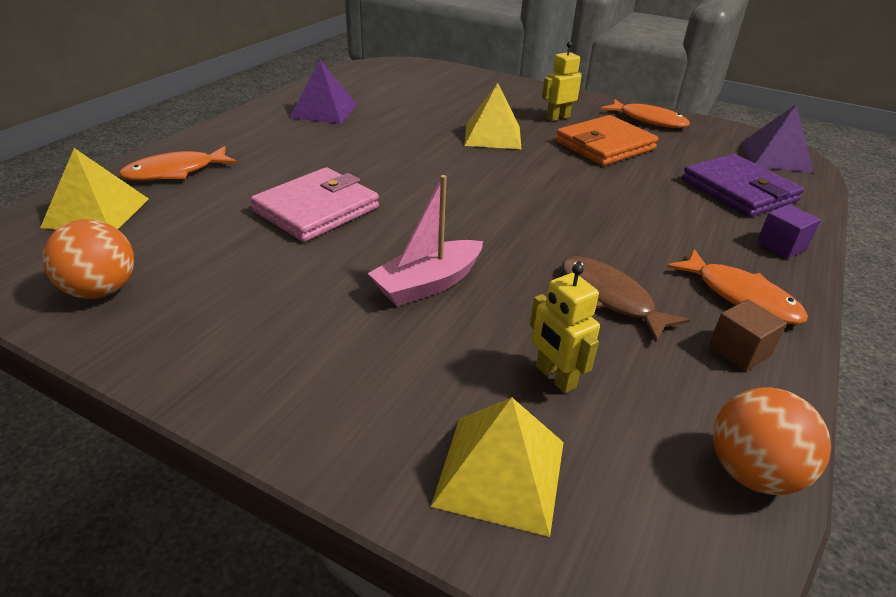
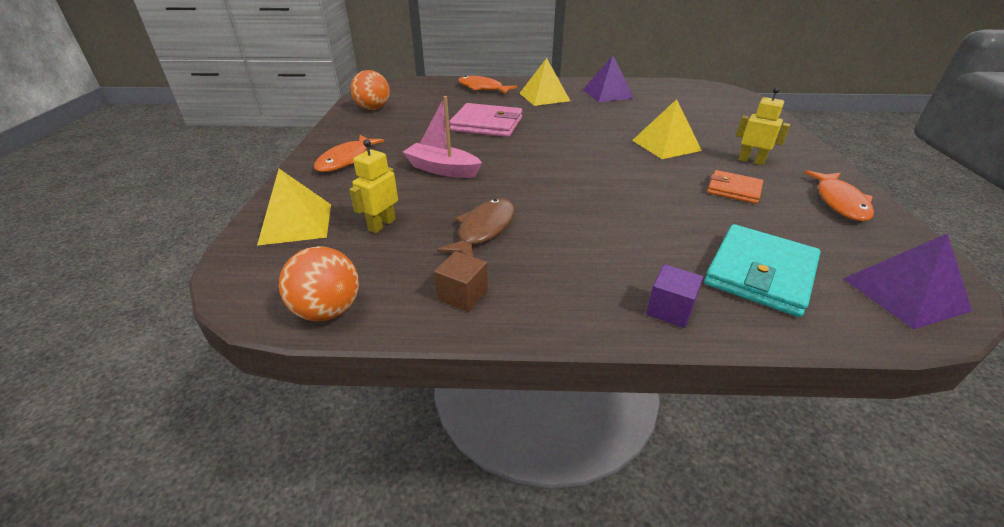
camera: 65 degrees right, 0 degrees up
yellow pyramid [40,148,149,230] -> yellow pyramid moved to [520,58,570,106]
orange wallet [555,115,658,166] -> orange wallet [707,170,763,204], size x0.60
orange fish [667,249,808,325] -> orange fish moved to [314,135,384,172]
purple wallet [682,154,804,217] -> turquoise wallet [704,224,821,317]

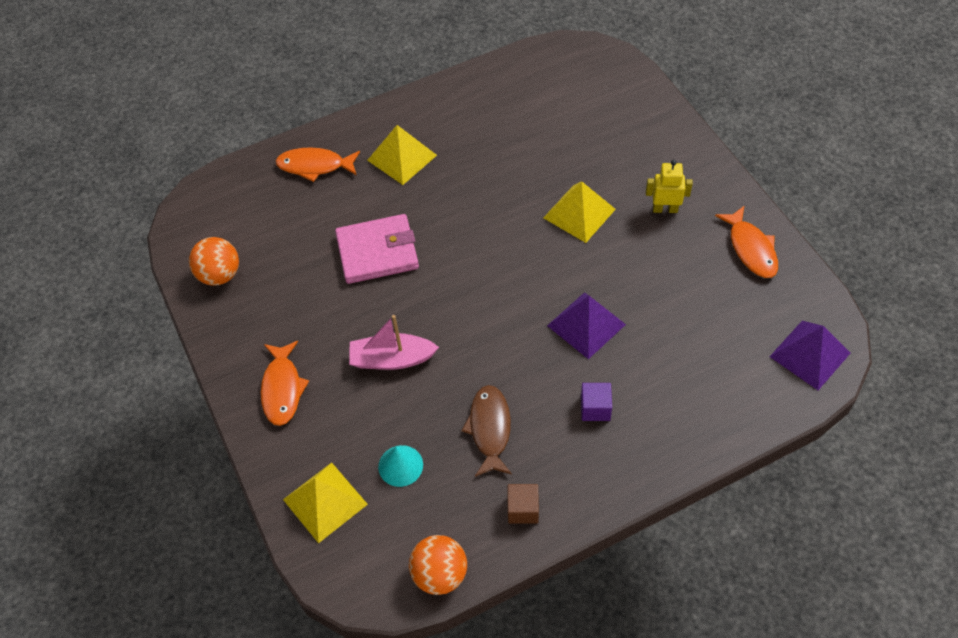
camera: 25 degrees left, 20 degrees up
yellow robot [349,139,398,233] -> turquoise cone [378,445,423,487]
purple pyramid [583,56,634,102] -> purple pyramid moved to [547,292,626,359]
purple cube [646,264,703,328] -> purple cube moved to [581,383,612,421]
turquoise wallet [704,224,821,317] -> none
orange wallet [707,170,763,204] -> none

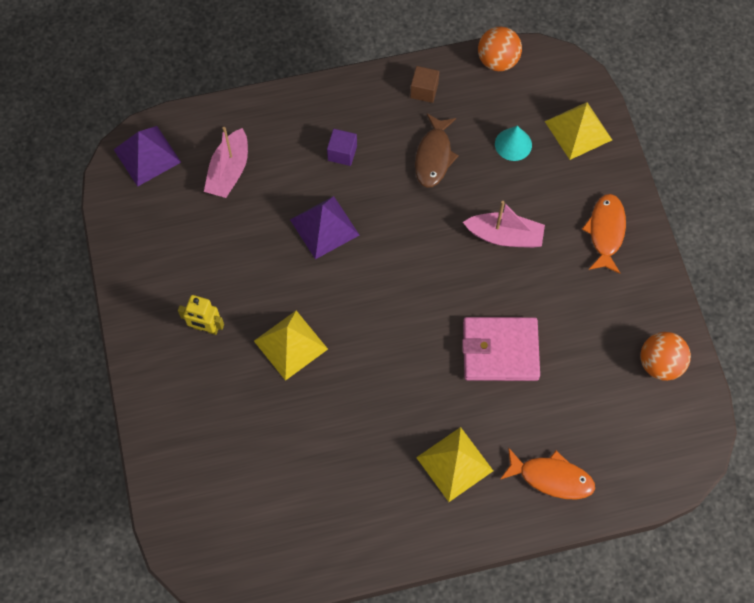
camera: 170 degrees left, 10 degrees up
orange fish [715,206,778,278] -> none
none -> pink boat [204,127,248,198]

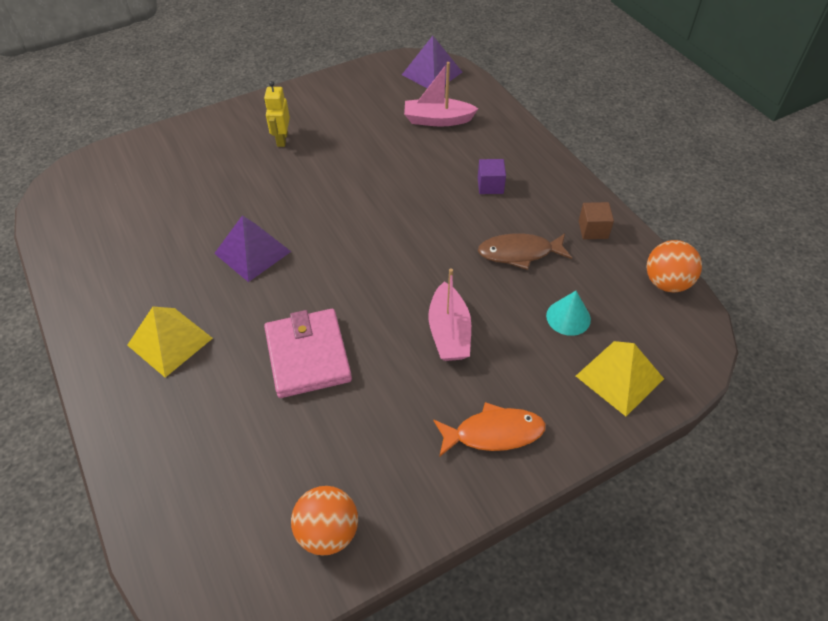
camera: 75 degrees right, 15 degrees down
yellow pyramid [254,311,328,381] -> none
purple pyramid [290,196,359,259] -> purple pyramid moved to [214,215,291,282]
orange fish [501,447,595,499] -> none

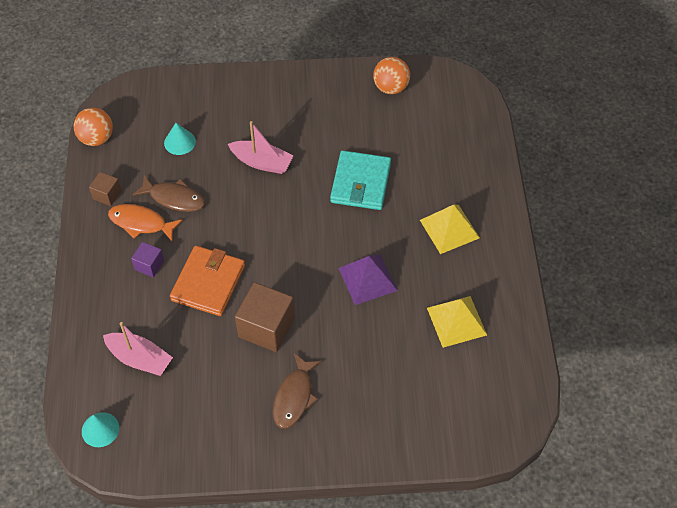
camera: 155 degrees left, 5 degrees up
yellow robot [264,81,290,147] -> brown fish [273,354,322,429]
pink wallet [264,309,352,398] -> turquoise wallet [330,150,391,210]
purple pyramid [402,36,462,88] -> turquoise cone [82,412,119,447]
pink boat [428,268,471,361] -> pink boat turned 90 degrees clockwise [228,121,294,174]
orange fish [433,402,546,457] -> orange fish moved to [108,204,183,241]
yellow pyramid [576,341,664,416] -> yellow pyramid moved to [427,296,487,348]
none -> orange wallet [170,246,245,316]
none -> brown cube [235,282,295,352]

